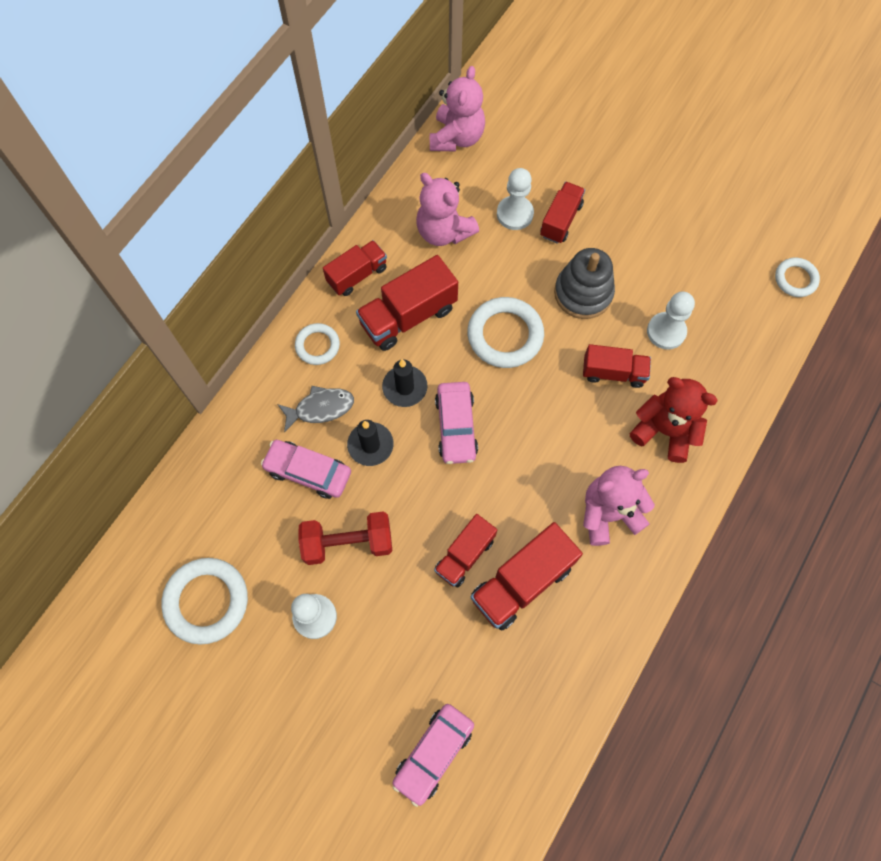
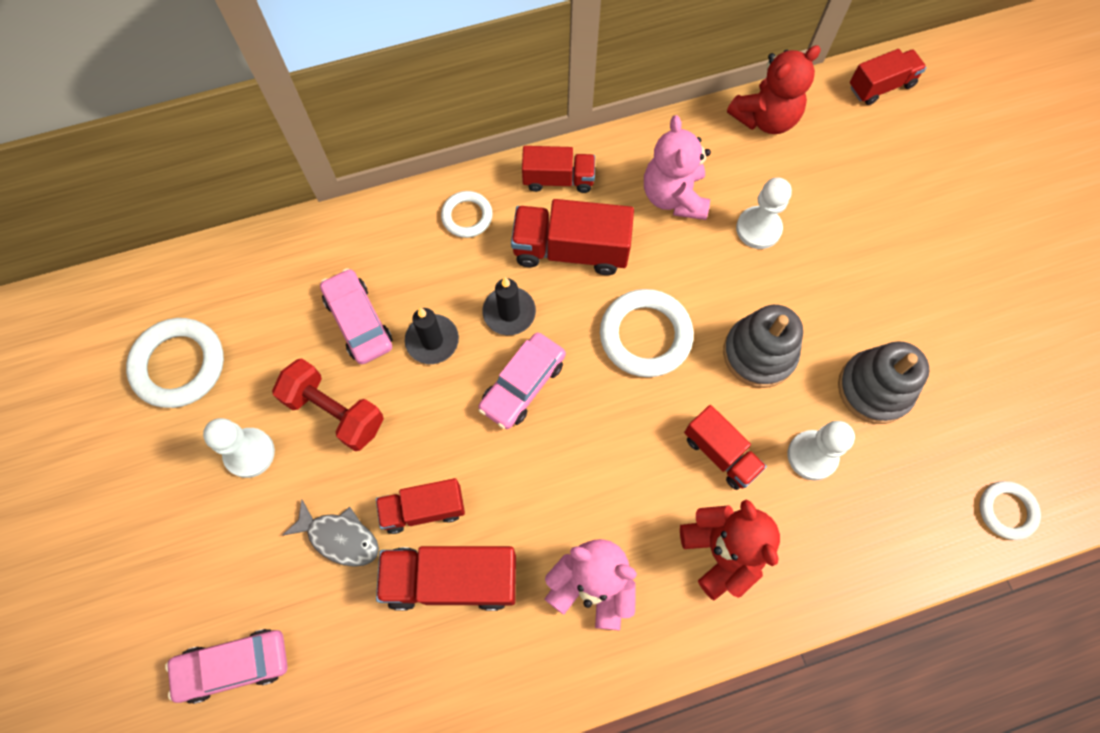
camera: 40 degrees right, 0 degrees up
grey fish [277,386,354,433] -> grey fish moved to [283,499,379,567]
pink teddy bear [430,66,485,152] -> red teddy bear [727,45,821,134]
red truck [540,182,585,244] -> red truck moved to [850,49,927,105]
none -> grey stacking toy [838,341,929,424]

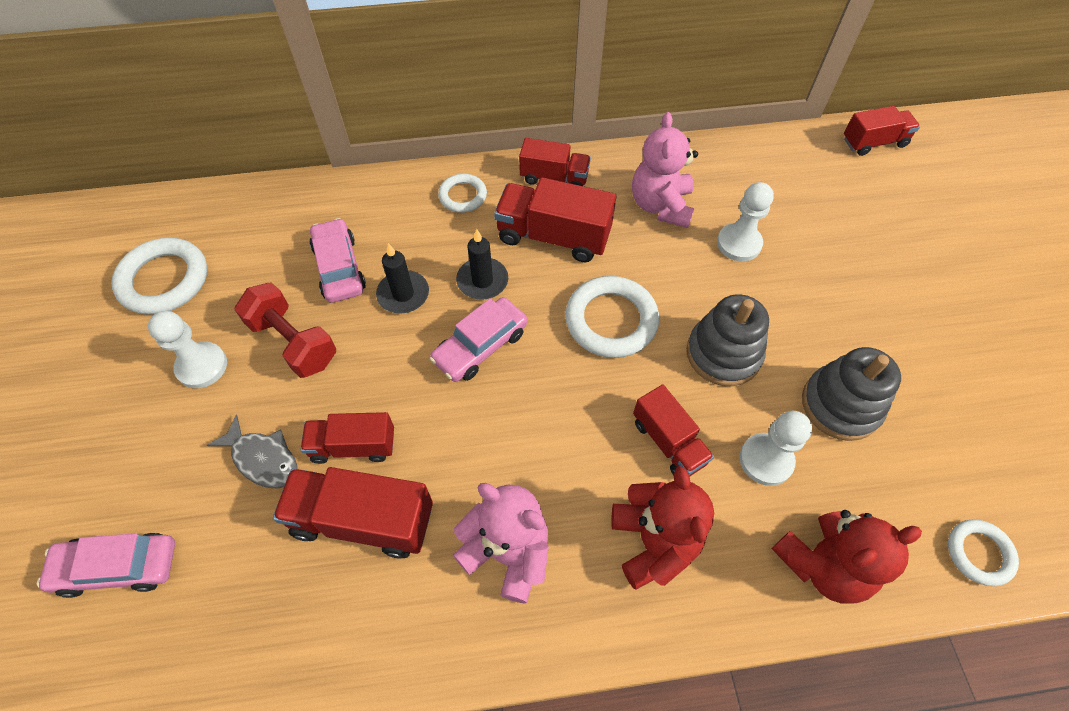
camera: 10 degrees right, 10 degrees down
red teddy bear [727,45,821,134] -> red teddy bear moved to [772,510,922,604]

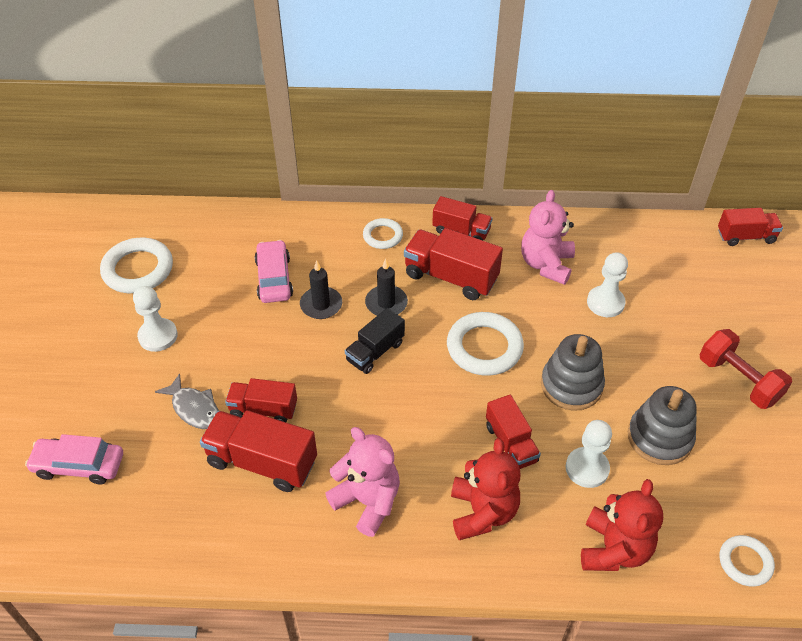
camera: 10 degrees right, 10 degrees down
red dumbbell [234,282,336,378] -> red dumbbell moved to [700,329,792,409]
pink car [430,297,528,382] -> black truck [345,308,405,374]
red teddy bear [772,510,922,604] -> red teddy bear turned 60 degrees counterclockwise [581,479,663,571]

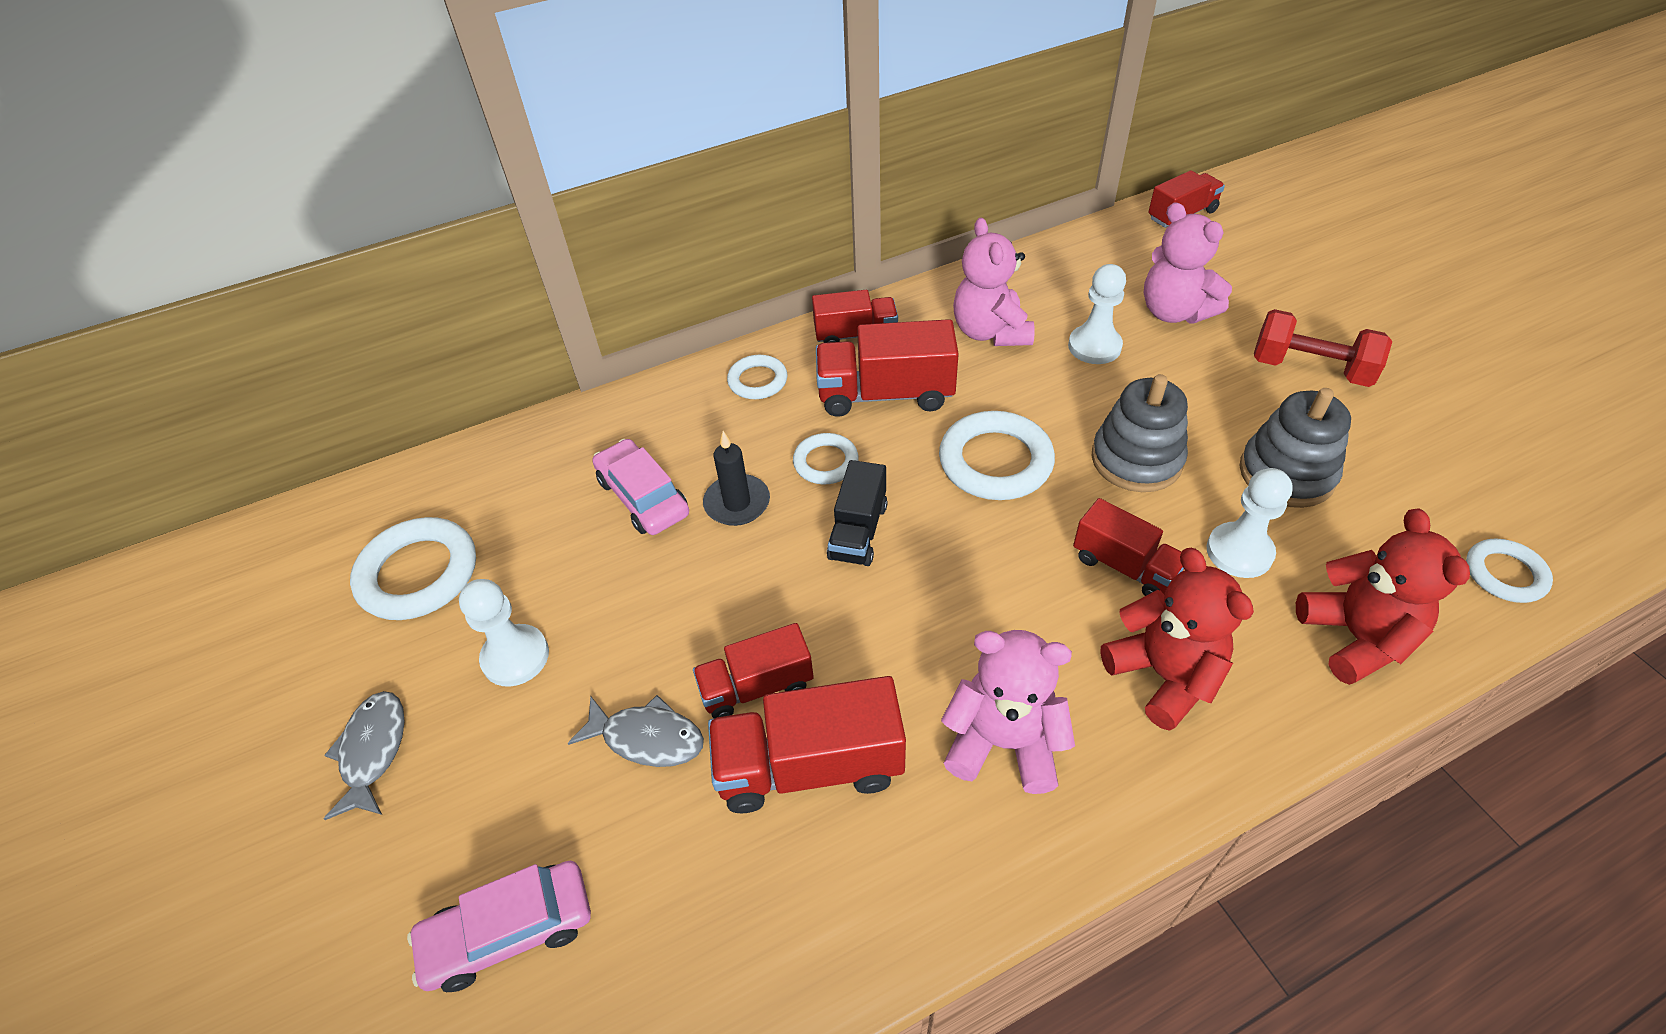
camera: 25 degrees left, 0 degrees up
black candle [365,258,408,316] -> white ring [793,433,859,484]
none -> grey fish [324,691,404,820]
none -> pink teddy bear [1144,202,1232,323]

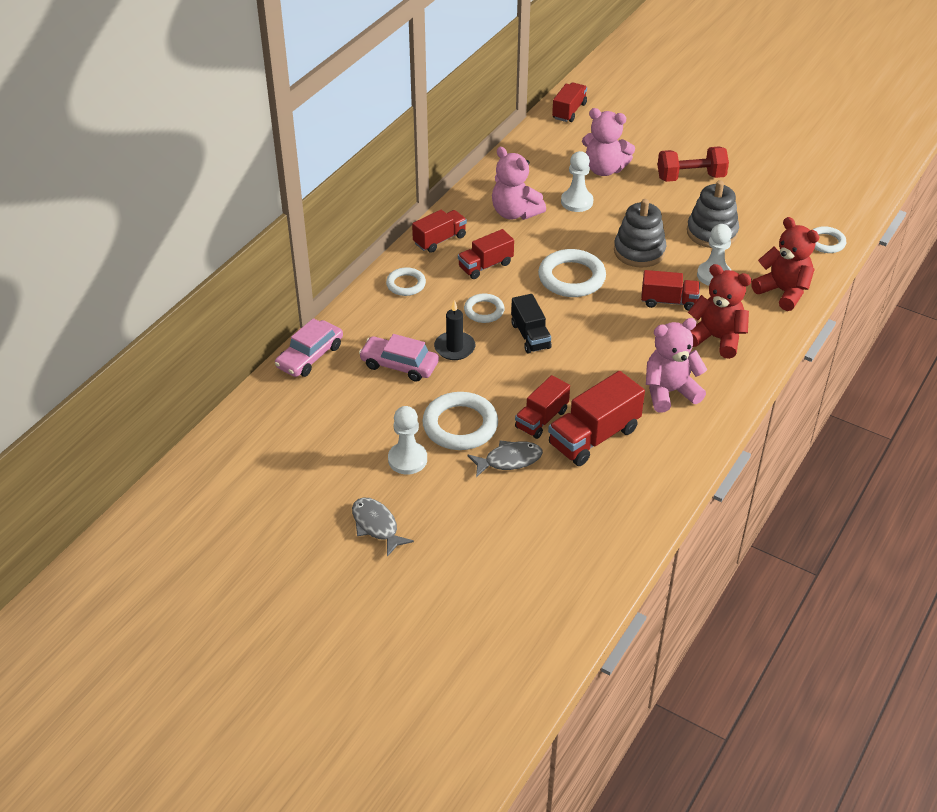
camera: 35 degrees left, 5 degrees down
white ring [350,517,476,620] -> white ring moved to [422,392,498,450]
pink car [407,861,591,992] -> pink car moved to [275,318,343,377]
red truck [816,319,959,417] -> red truck [458,229,514,279], size x0.64

